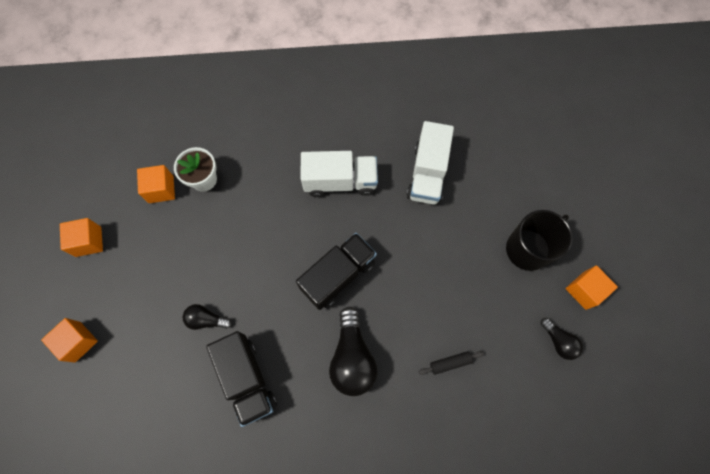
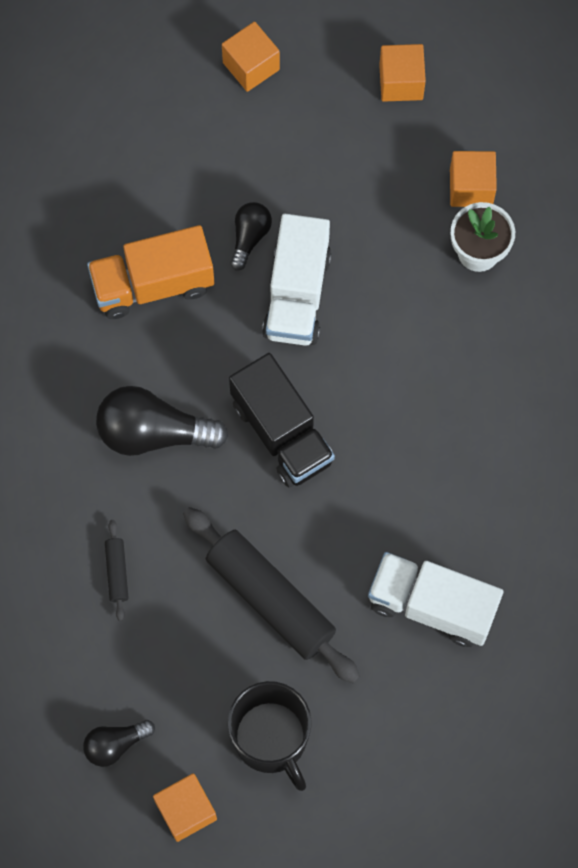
camera: 100 degrees right, 0 degrees up
black truck [206,331,277,427] -> orange truck [87,225,214,319]
white truck [301,151,378,197] -> white truck moved to [262,214,331,346]
none -> black rolling pin [183,507,360,684]

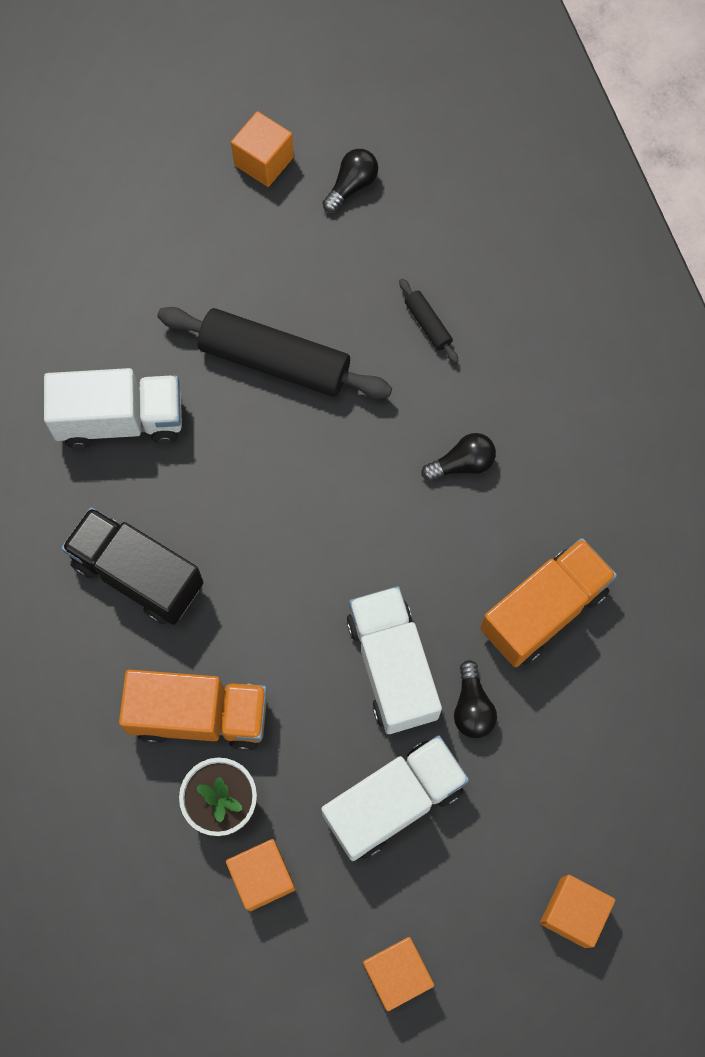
camera: 155 degrees right, 0 degrees up
black light bulb [96,386,229,456] -> black light bulb [422,433,496,481], size x0.55
black mug [228,681,311,791] -> none
black truck [229,353,335,488] -> black truck moved to [61,507,204,625]
none -> orange truck [119,670,267,751]
none -> white truck [321,735,469,861]

